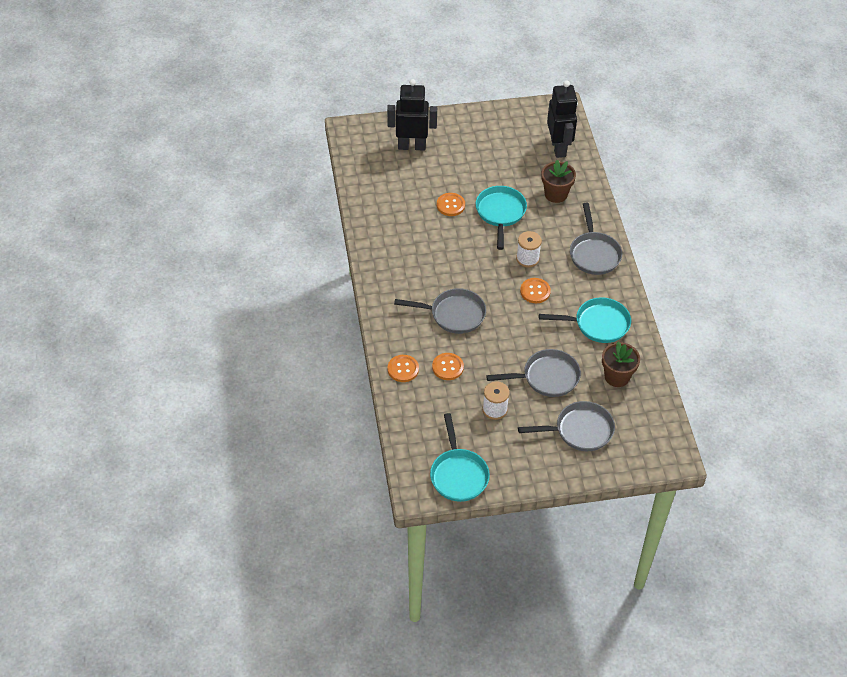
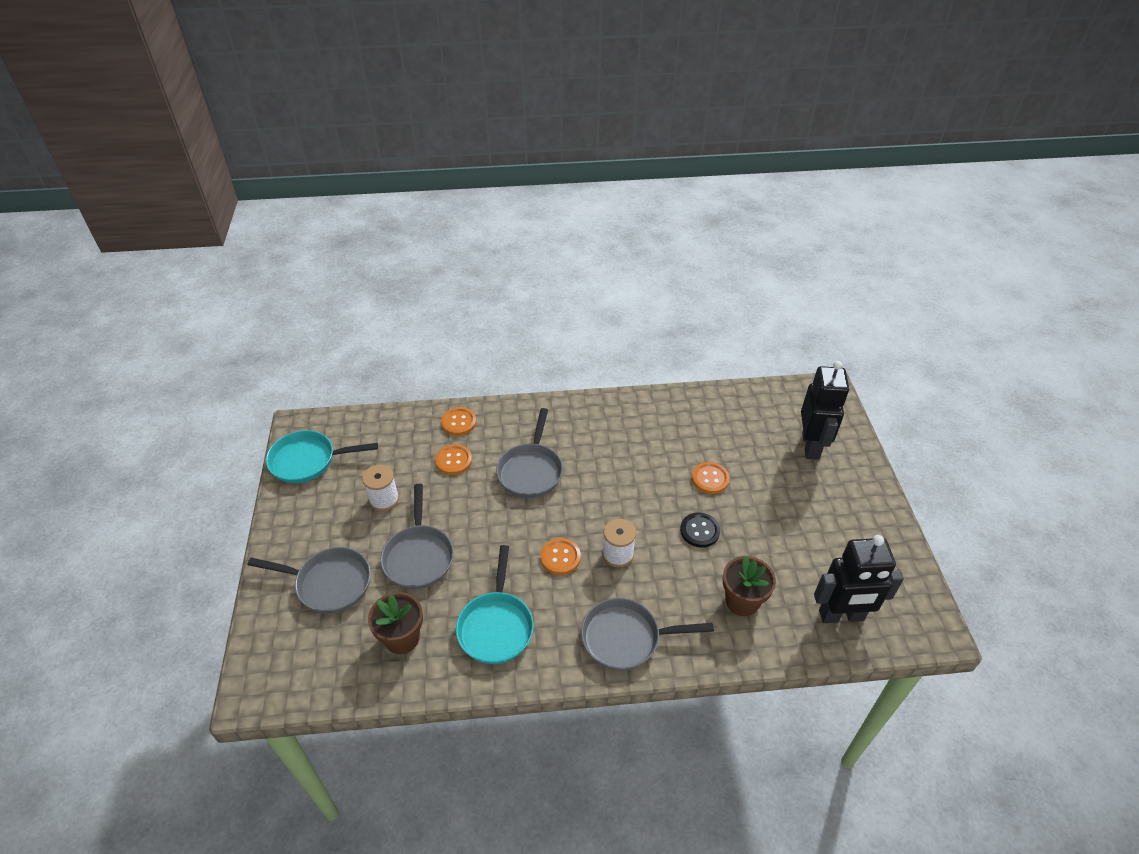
camera: 95 degrees right, 5 degrees down
turquoise pan [476,186,527,250] -> black button [680,512,720,548]
grey pan [518,401,615,451] -> grey pan turned 75 degrees counterclockwise [248,547,371,614]

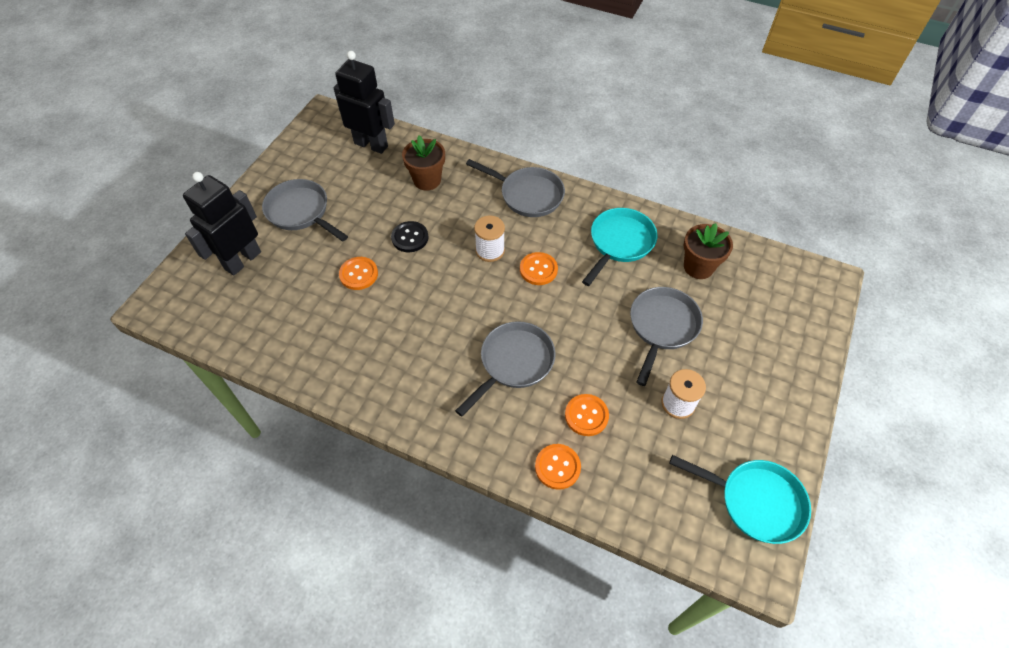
camera: 150 degrees left, 10 degrees up
grey pan [248,547,371,614] -> grey pan moved to [262,179,348,241]

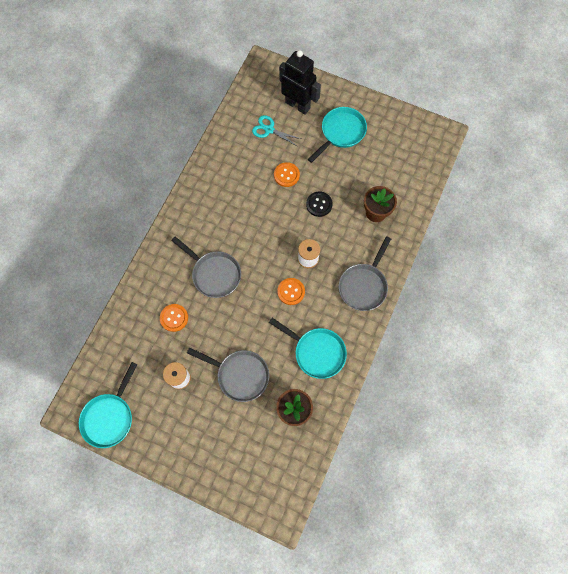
camera: 90 degrees right, 15 degrees up
grey pan [262,179,348,241] -> turquoise pan [308,107,367,163]
black robot [333,51,395,154] -> none
orange button [535,444,581,490] -> none
none -> turquoise scissors [252,115,301,146]

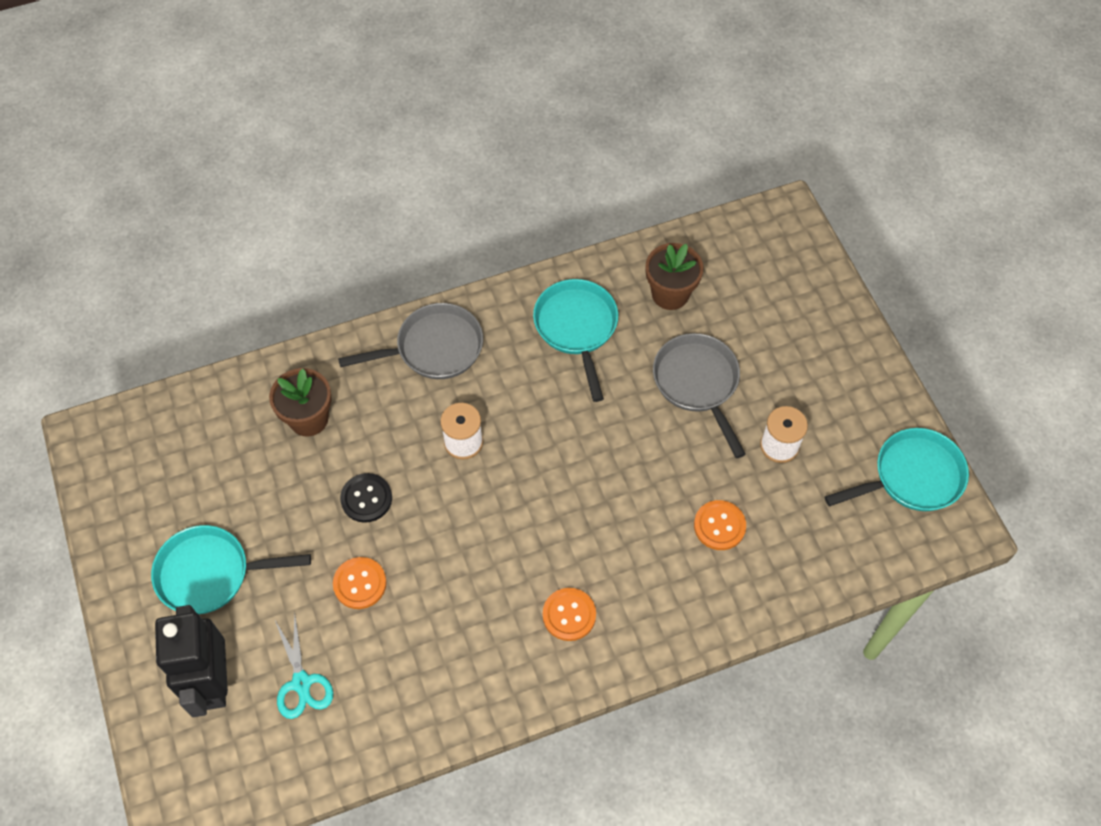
camera: 135 degrees left, 10 degrees down
grey pan [171,236,241,298] -> none
orange button [277,278,305,305] -> orange button moved to [543,588,596,641]

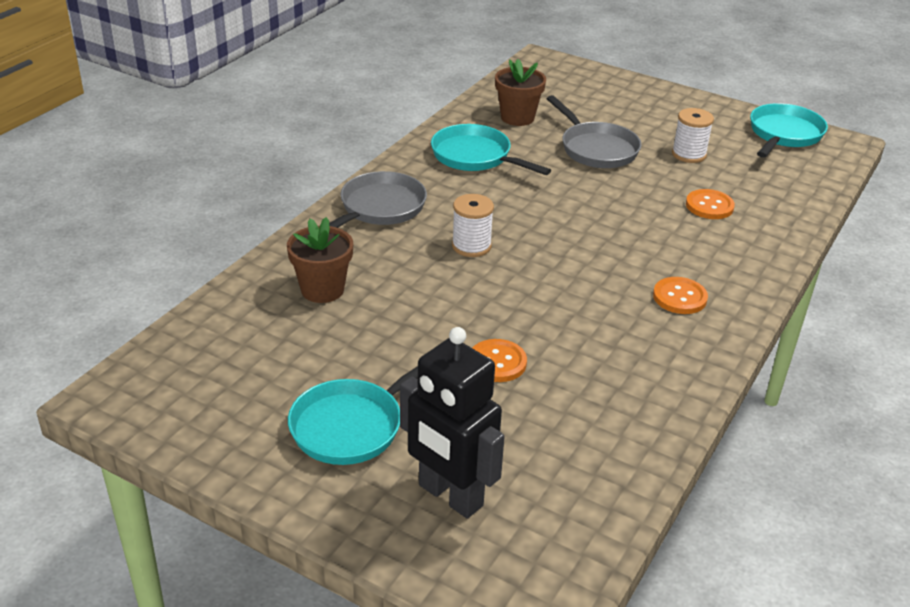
camera: 40 degrees left, 25 degrees down
turquoise scissors [275,614,333,719] -> none
black button [340,473,392,523] -> none
grey pan [653,333,746,458] -> grey pan turned 150 degrees counterclockwise [547,95,641,168]

